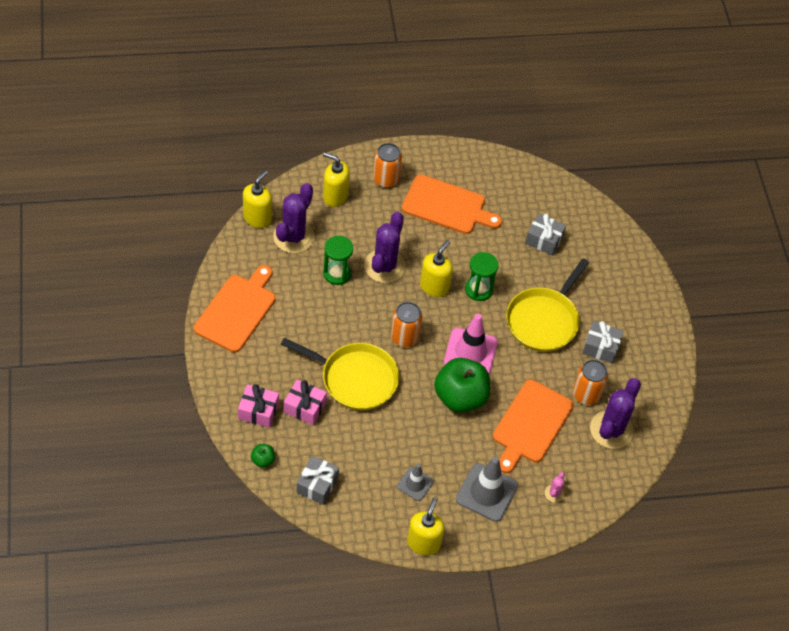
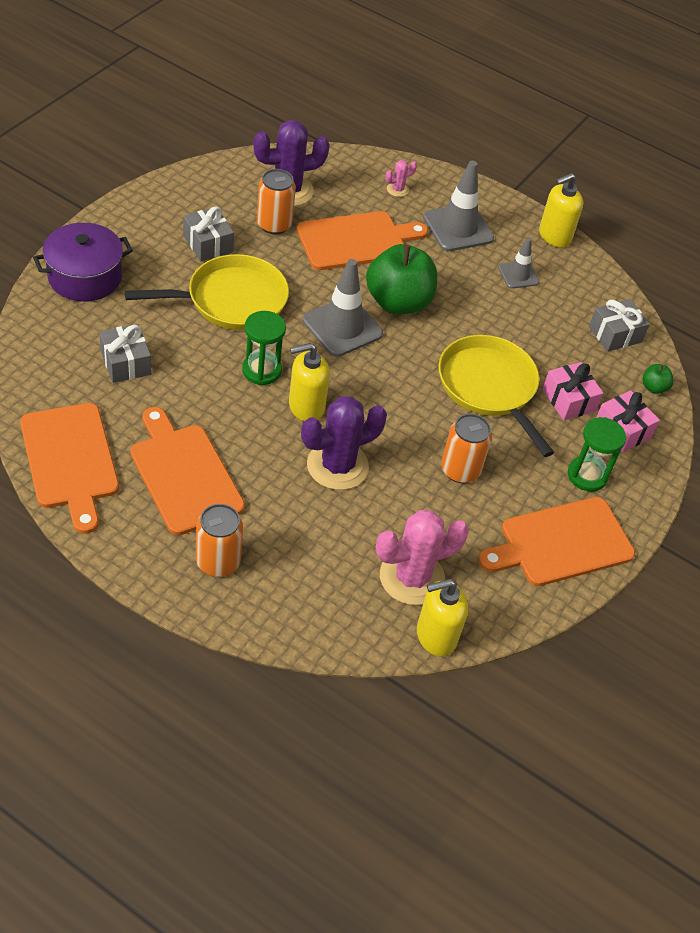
camera: 140 degrees left, 5 degrees down
purple cactus [273,183,315,253] -> pink cactus [376,510,469,605]
yellow soap dispenser [323,152,350,207] -> none
green hourglass [323,236,353,285] -> green hourglass moved to [568,417,626,492]
orange can [391,302,422,347] -> orange can moved to [441,414,492,483]
pink traffic cone [444,314,498,374] -> grey traffic cone [302,259,383,357]
none -> orange cutting board [20,403,119,534]
none -> purple pot [33,223,133,302]

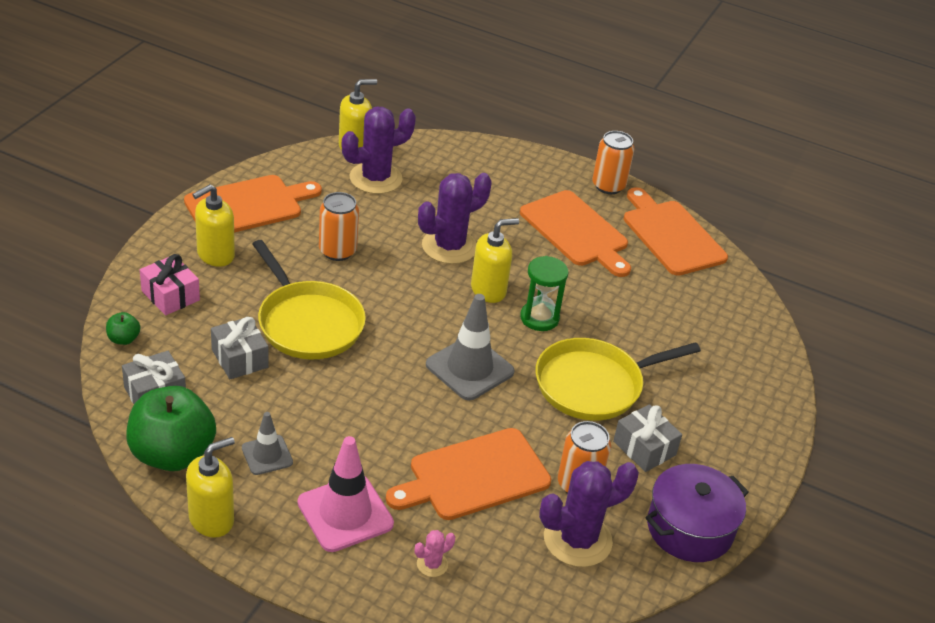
camera: 175 degrees right, 10 degrees down
purple pot [33,223,133,302] -> purple pot moved to [645,464,749,562]
grey gift [99,324,151,383] -> grey gift moved to [211,317,269,379]
orange can [196,504,243,577] -> orange can moved to [592,131,634,194]
green apple [366,244,437,314] -> green apple moved to [126,386,216,471]
pink cactus [376,510,469,605] -> purple cactus [342,107,416,194]
grey traffic cone [423,160,494,251] -> pink traffic cone [298,436,394,552]
pink gift [542,362,603,420] -> none
green hourglass [568,417,626,492] -> yellow soap dispenser [192,184,235,267]

